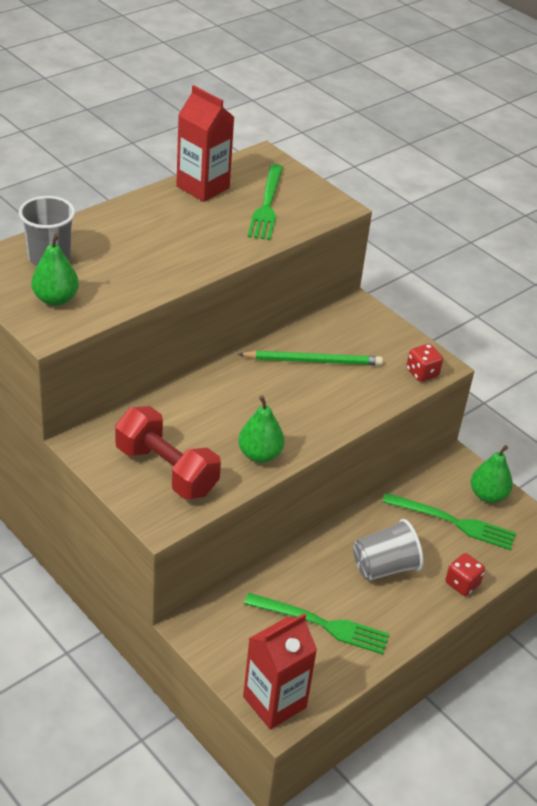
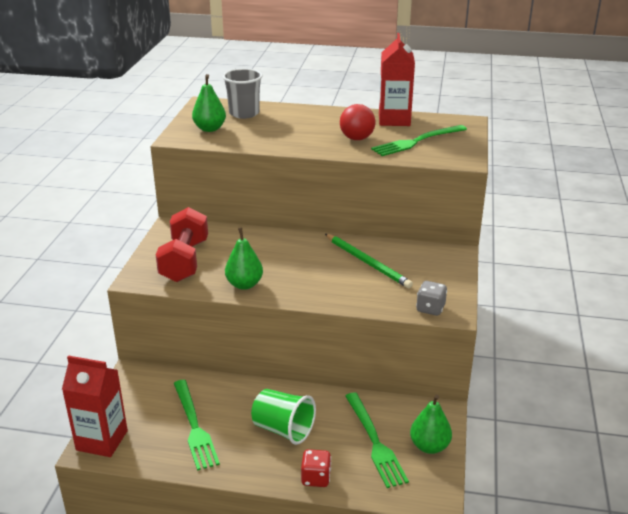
camera: 55 degrees right, 10 degrees down
grey cup [353,519,424,581] -> green cup [251,389,316,445]
red dice [406,344,443,382] -> grey dice [416,281,447,316]
none -> red ball [340,104,375,140]

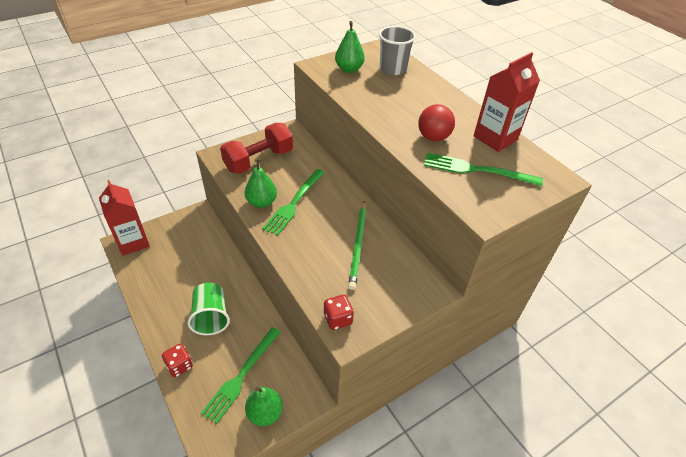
camera: 45 degrees right, 15 degrees up
green fork [174,380,220,471] -> green fork moved to [262,169,325,236]
grey dice [416,281,447,316] -> red dice [324,295,354,330]

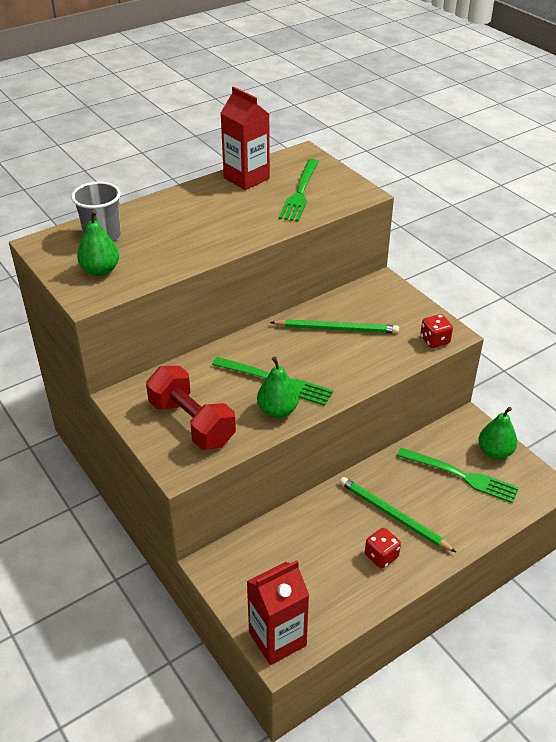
camera: 90 degrees left, 5 degrees down
red dice [162,344,193,377] -> red dice moved to [365,528,401,569]
green cup [188,283,230,335] -> green pencil [340,477,457,553]
red ball [418,104,455,141] -> none

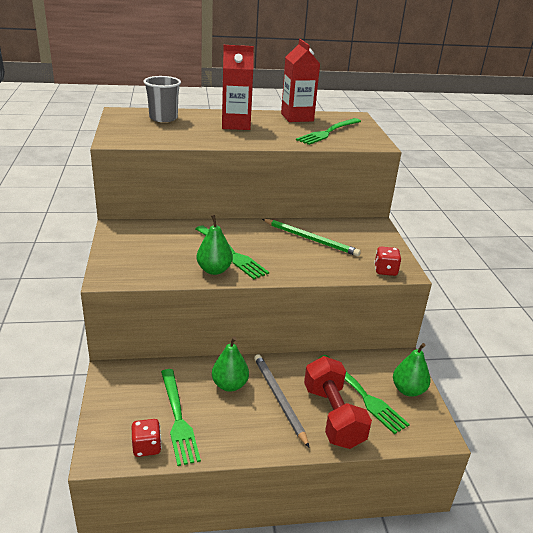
camera: 25 degrees right, 10 degrees down
green pear [77,210,119,276] -> green pear moved to [212,337,249,392]
red dumbbell [146,366,236,450] -> red dumbbell moved to [304,356,372,449]
red carton [247,560,309,665] -> red carton moved to [222,45,254,130]
green pencil [340,477,457,553] -> grey pencil [254,354,310,448]
red dice [365,528,401,569] -> red dice moved to [132,419,162,457]
none -> green fork [161,369,201,466]

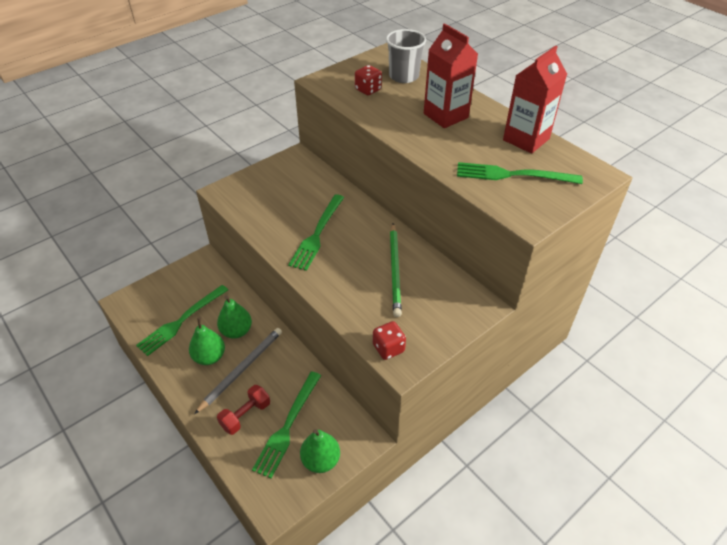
camera: 60 degrees right, 15 degrees up
red dice [132,419,162,457] -> red dice moved to [355,65,382,95]
green pear [197,215,233,275] -> green pear moved to [189,317,225,365]
red dumbbell [304,356,372,449] -> red dumbbell [217,385,270,435], size x0.59

